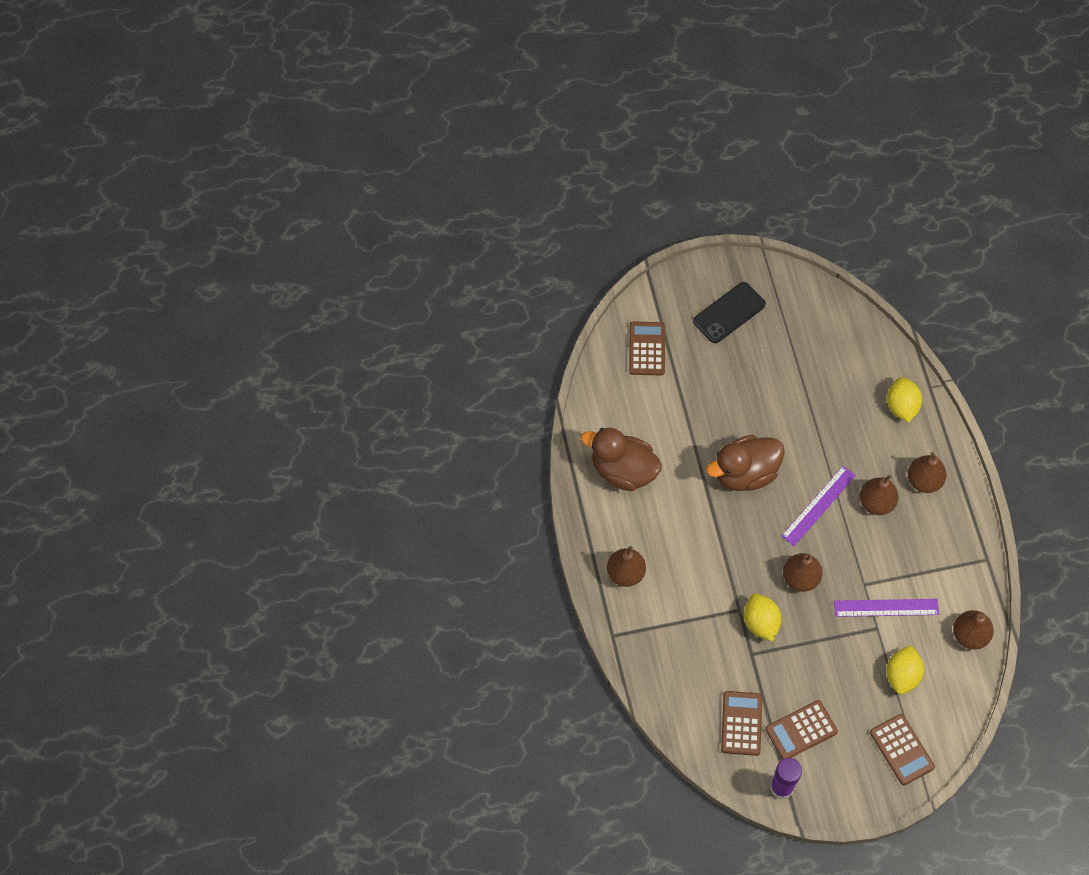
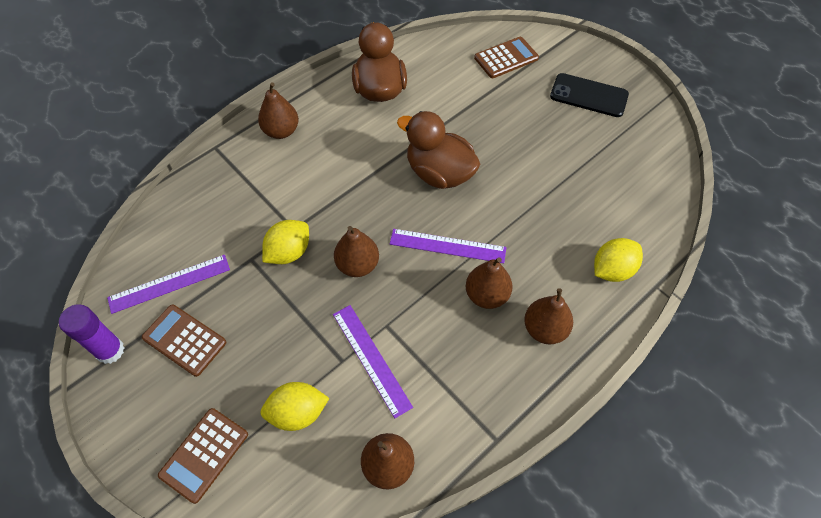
camera: 60 degrees right, 5 degrees down
brown calculator [721,691,762,756] -> purple ruler [107,255,230,314]

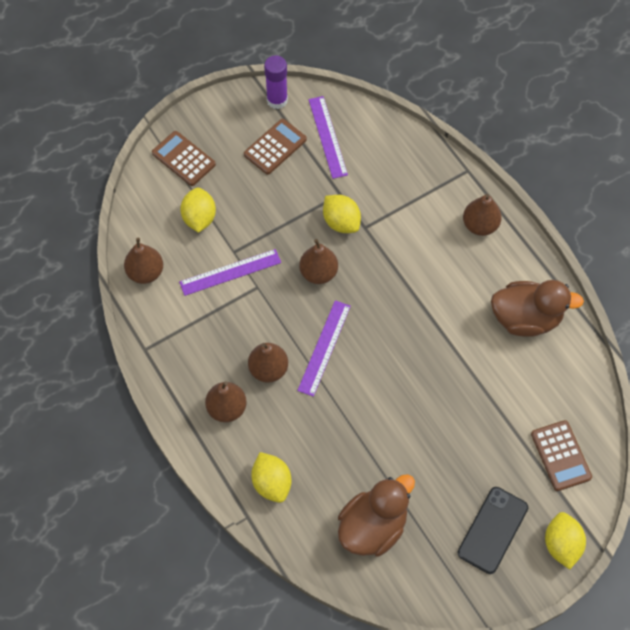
camera: 100 degrees right, 5 degrees up
brown duck [397,111,480,189] -> brown duck moved to [338,474,415,557]
none -> yellow lemon [545,512,586,569]

